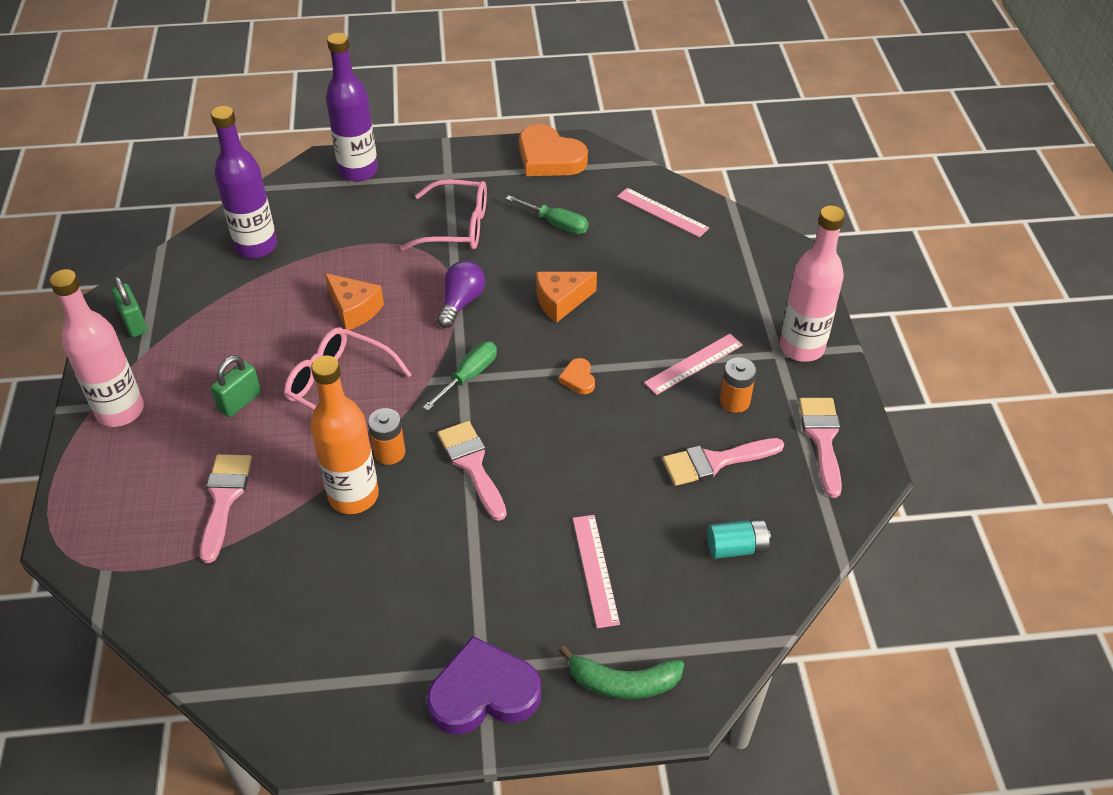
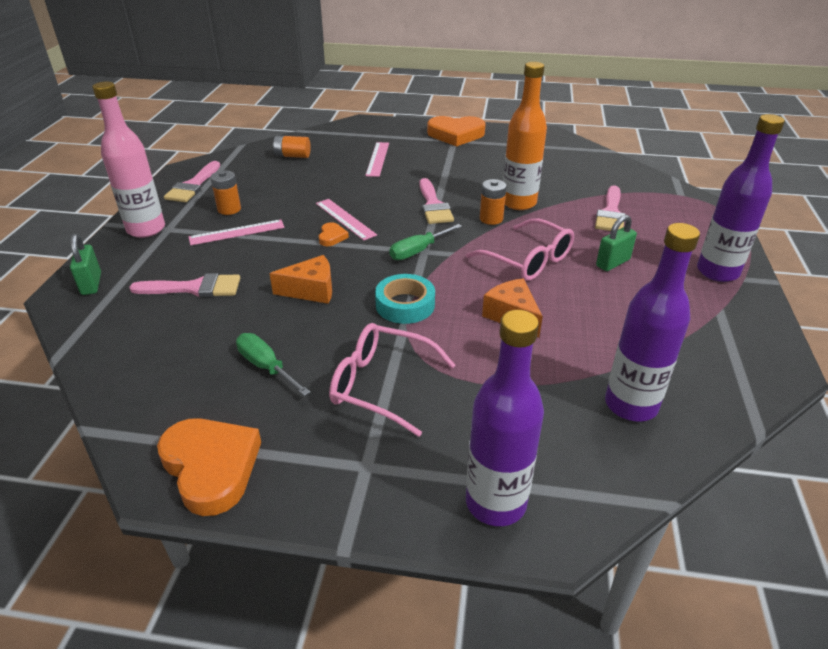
camera: 165 degrees left, 10 degrees down
pink bottle [49,269,144,427] -> purple bottle [697,114,785,282]
green padlock [111,276,147,337] -> green padlock moved to [70,234,101,295]
purple heart [427,636,541,734] -> orange heart [427,116,486,147]
purple light bulb [437,261,485,328] -> turquoise tape [375,274,435,324]
green banana [559,646,684,699] -> none
pink ruler [617,188,709,238] -> pink ruler moved to [316,199,377,240]
pink brush [663,438,784,486] -> pink brush moved to [129,273,240,297]
turquoise battery [707,519,771,559] -> orange battery [273,135,311,158]

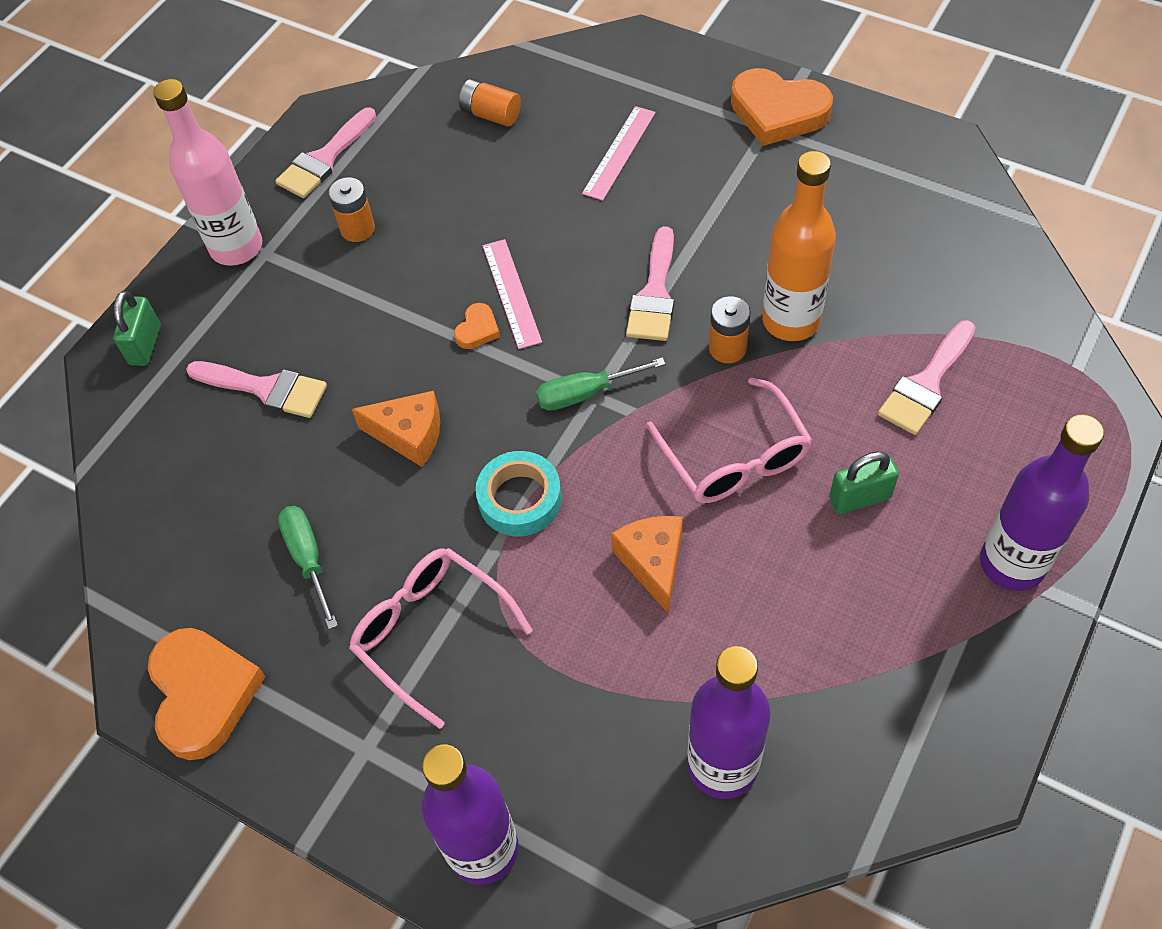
camera: 25 degrees right, 20 degrees up
pink ruler [189,219,285,245] -> none

